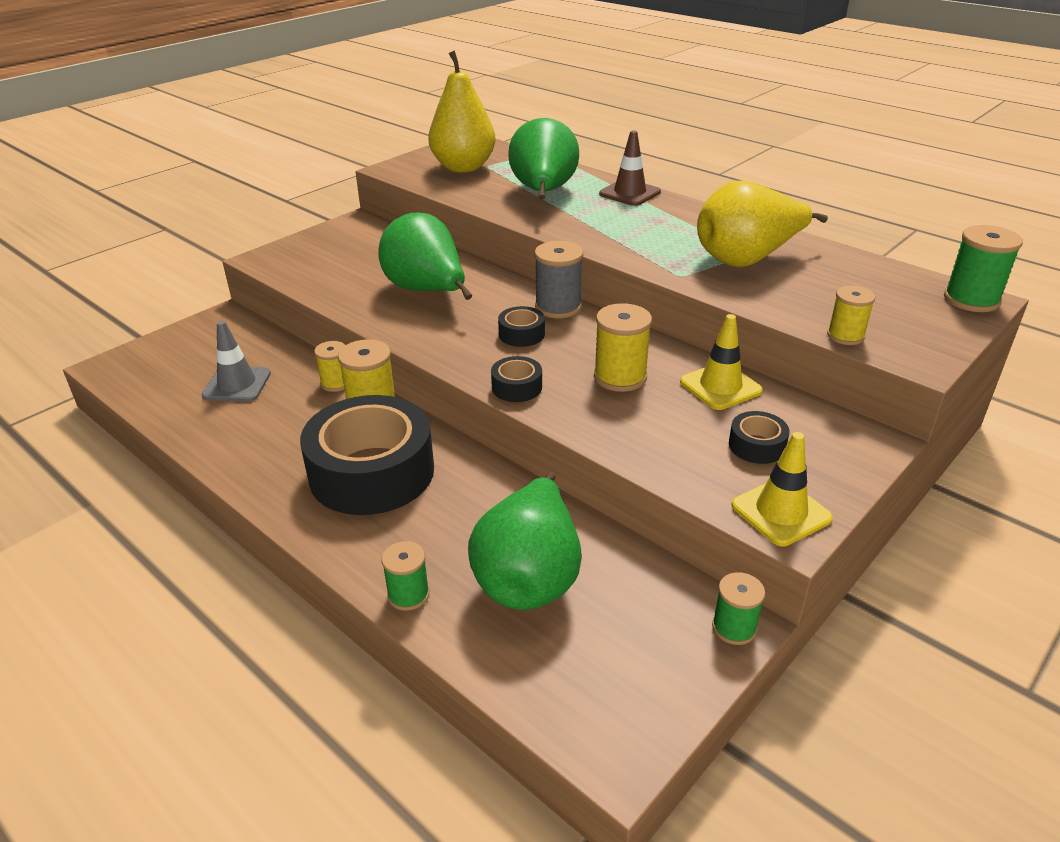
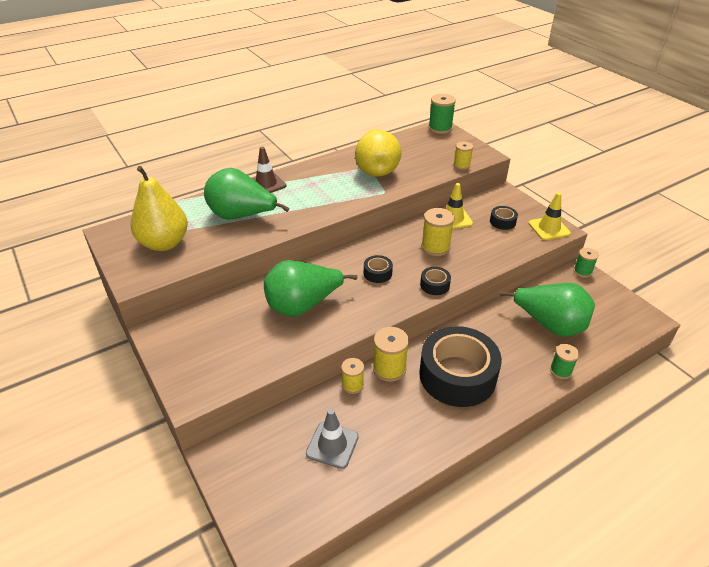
camera: 75 degrees left, 5 degrees up
grey spool [535,241,583,318] -> none

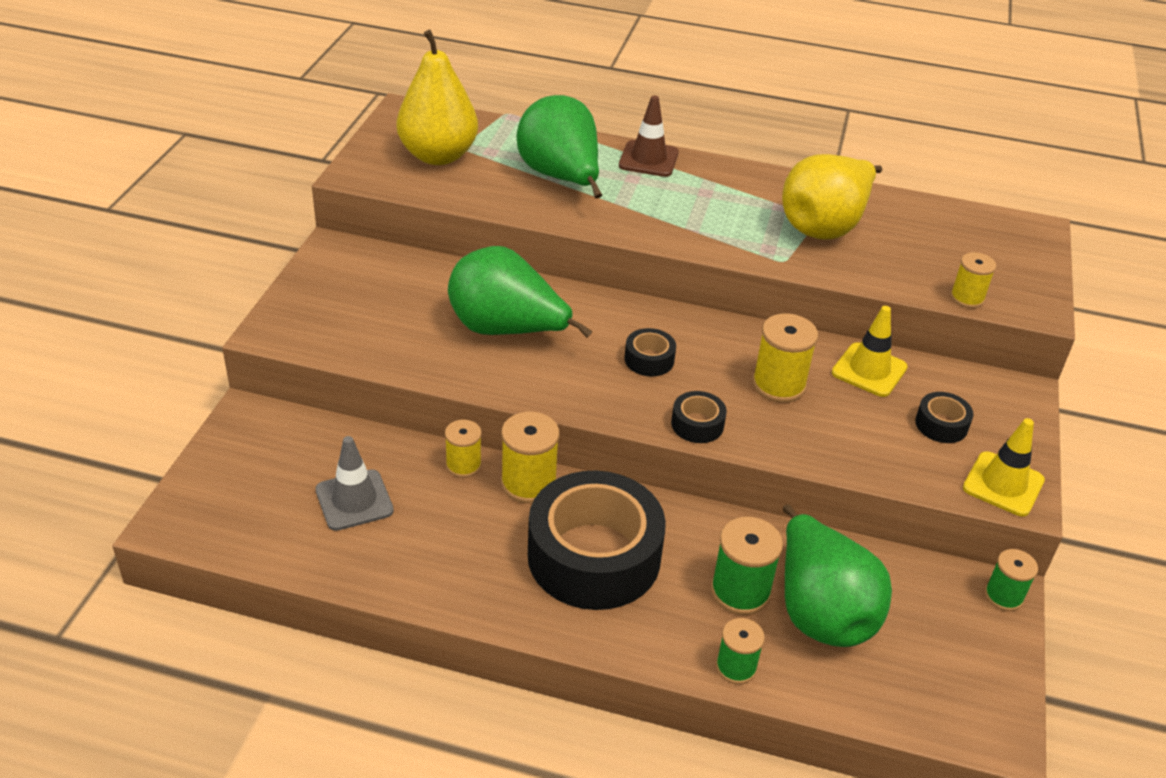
camera: 45 degrees right, 0 degrees up
green spool [428,94,456,134] -> green spool moved to [711,517,783,615]

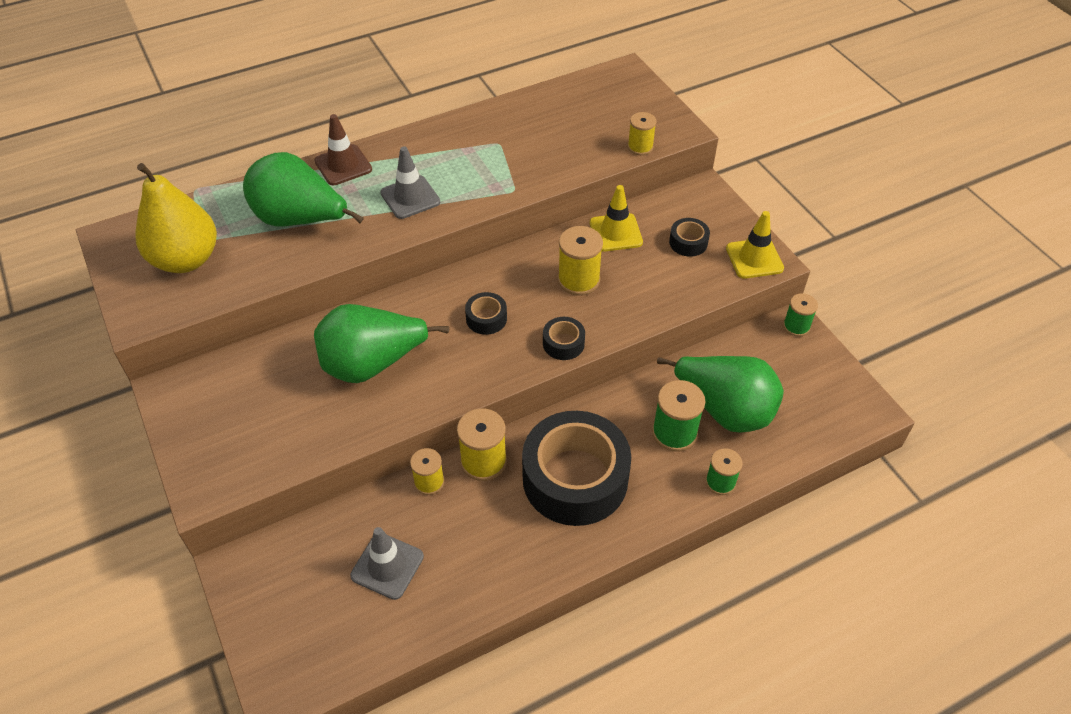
camera: 40 degrees left, 10 degrees up
yellow pear [782,154,882,240] -> none
none -> grey traffic cone [380,146,440,219]

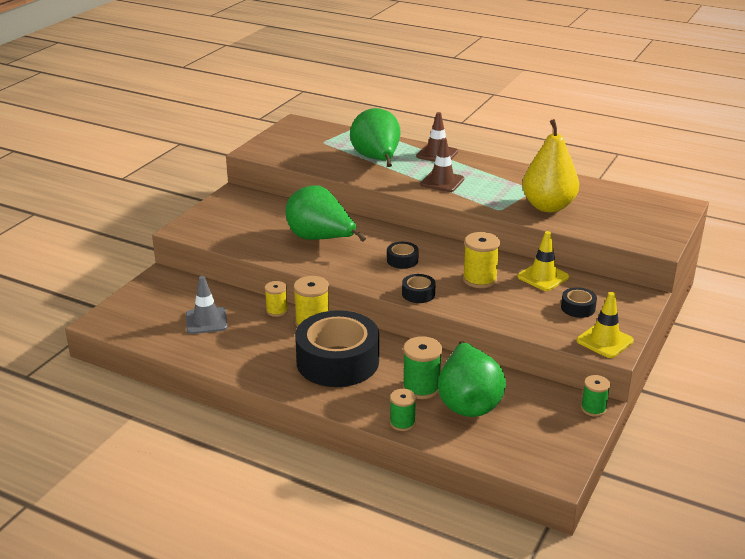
camera: 55 degrees right, 20 degrees down
yellow pear [135,163,217,273] -> yellow pear moved to [522,119,579,212]
grey traffic cone [380,146,440,219] -> brown traffic cone [420,138,464,192]
yellow spool [628,112,657,155] -> none

